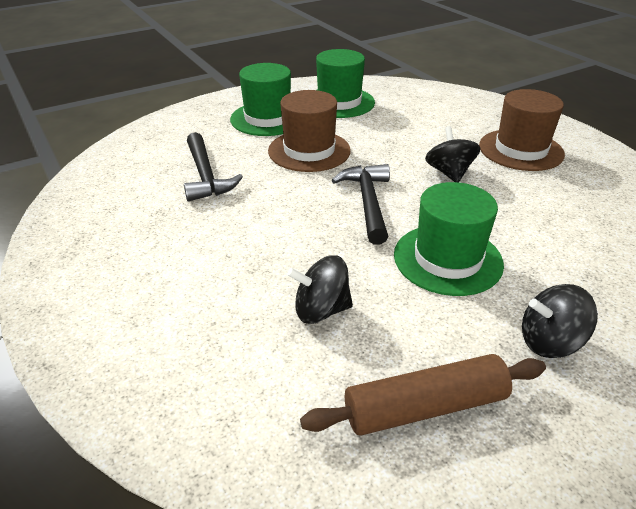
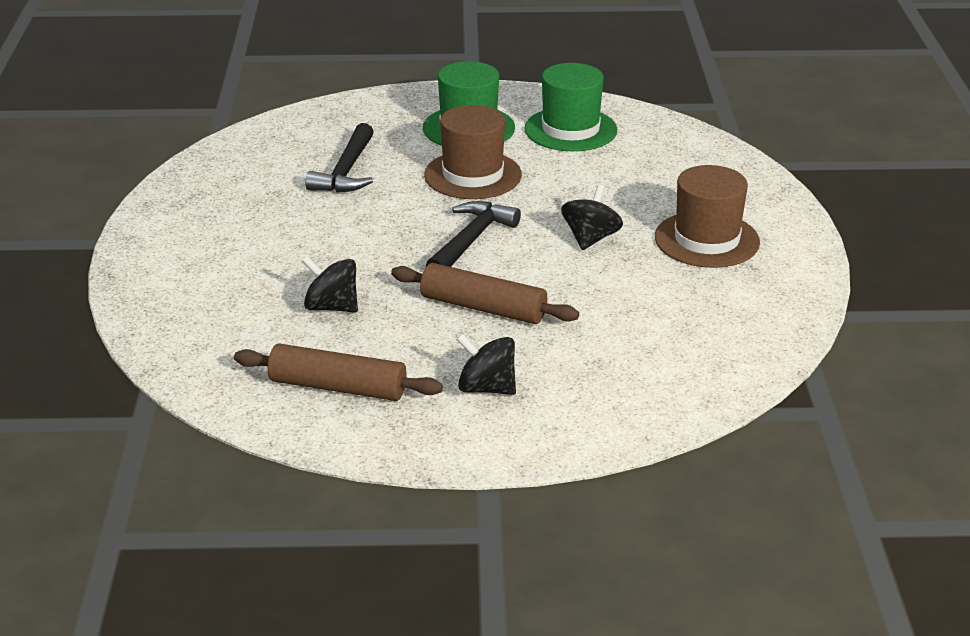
camera: 30 degrees right, 5 degrees down
green hat [394,182,504,296] -> brown rolling pin [391,263,579,324]

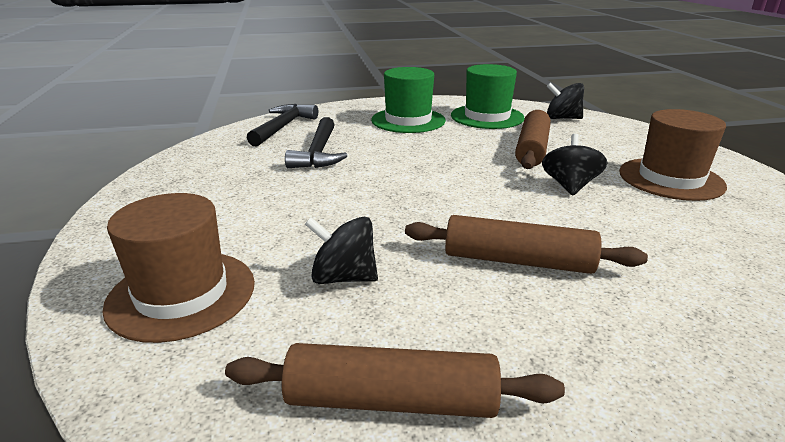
camera: 10 degrees left, 5 degrees down
brown hat [424,105,522,199] -> brown hat moved to [102,193,255,343]
black hammer [426,201,521,267] -> black hammer moved to [247,104,318,147]
black spinning top [456,334,516,395] -> black spinning top moved to [546,83,584,119]
none -> brown rolling pin [515,110,551,169]

